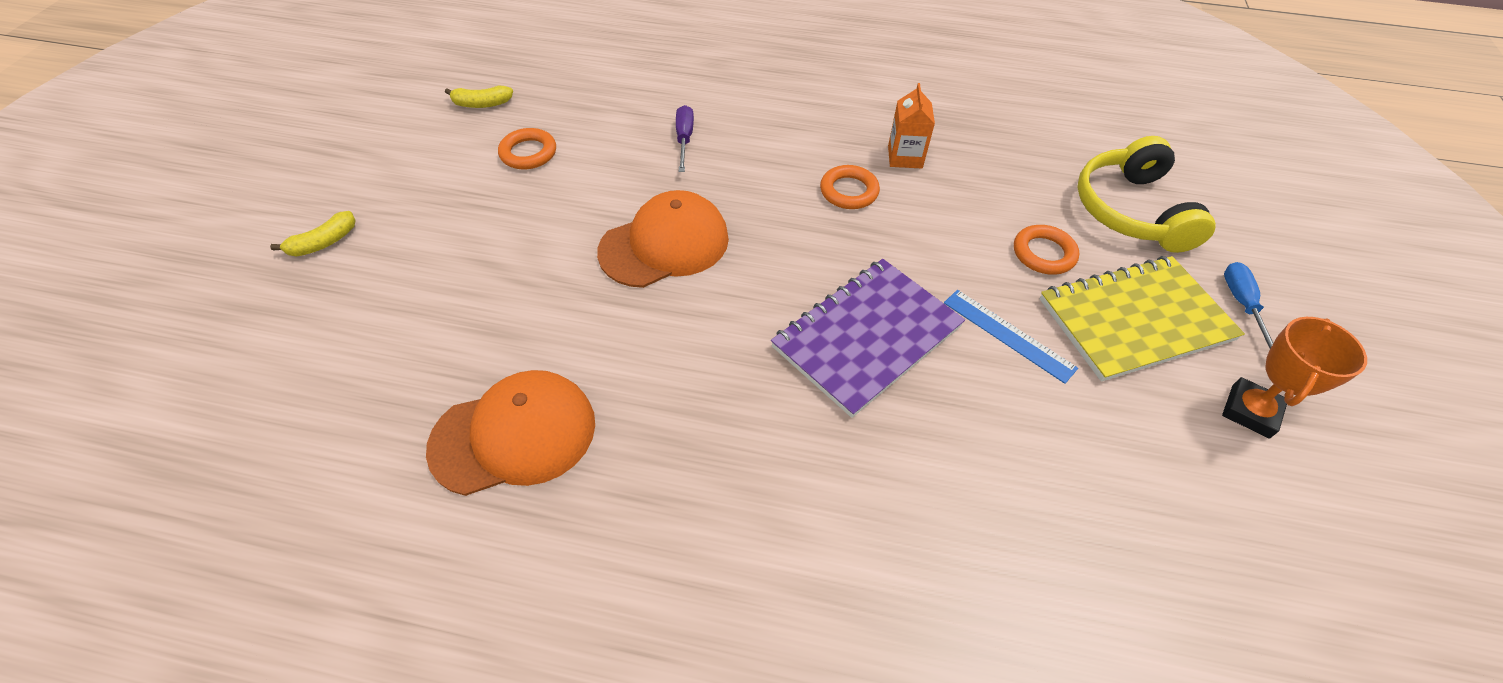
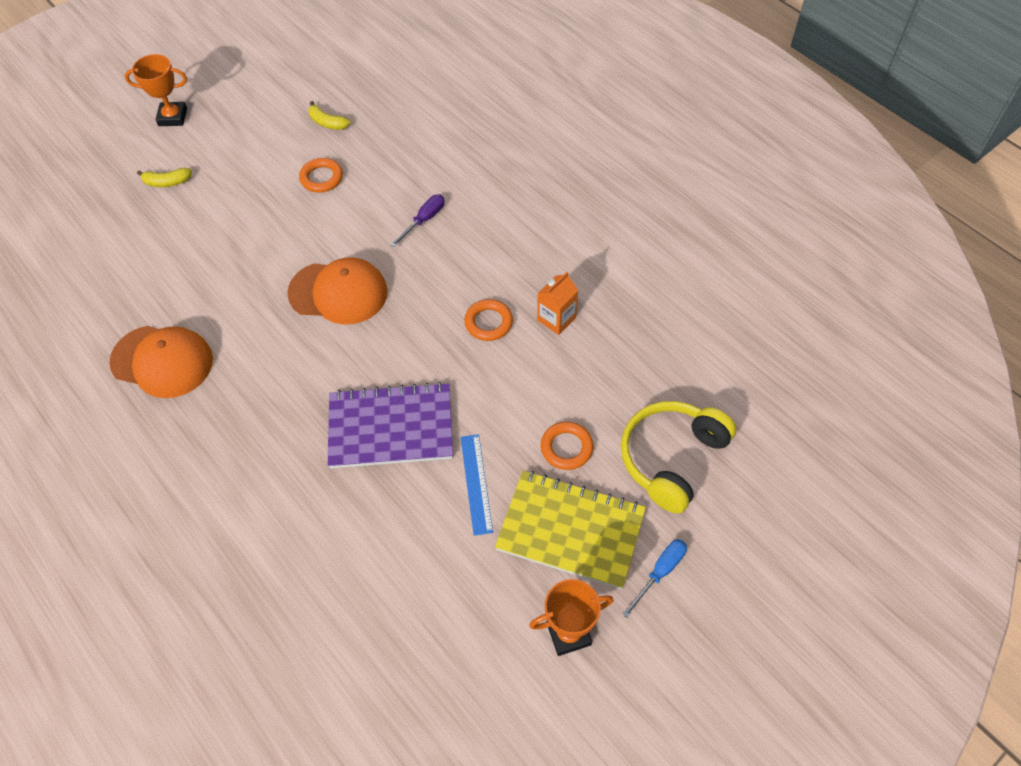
camera: 40 degrees right, 5 degrees up
none -> orange trophy [125,54,187,126]

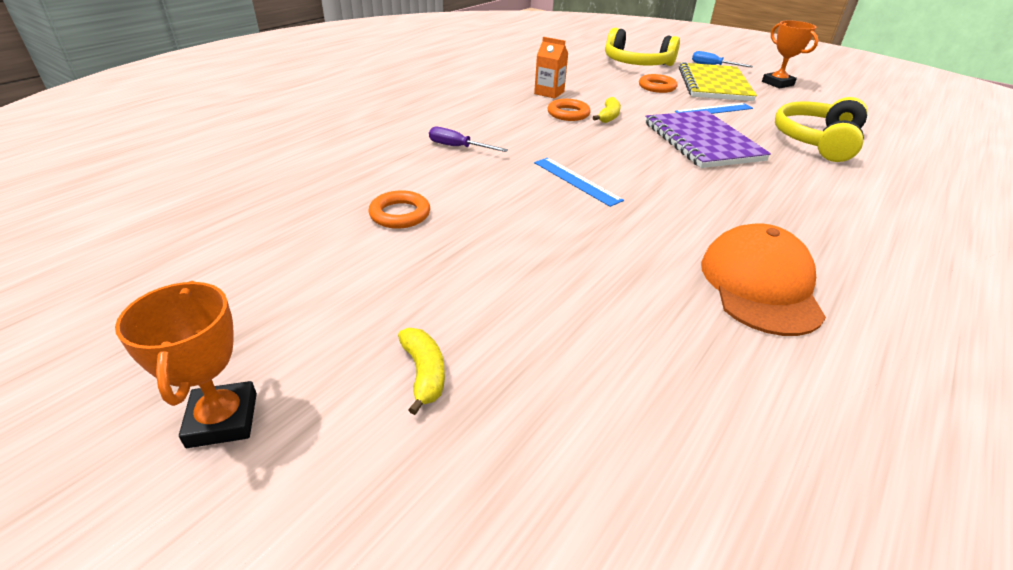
camera: 105 degrees left, 20 degrees down
orange cap [287,258,388,324] -> blue ruler [534,158,624,207]
yellow banana [308,101,350,130] -> yellow banana moved to [593,97,621,123]
none -> yellow headphones [775,97,868,162]

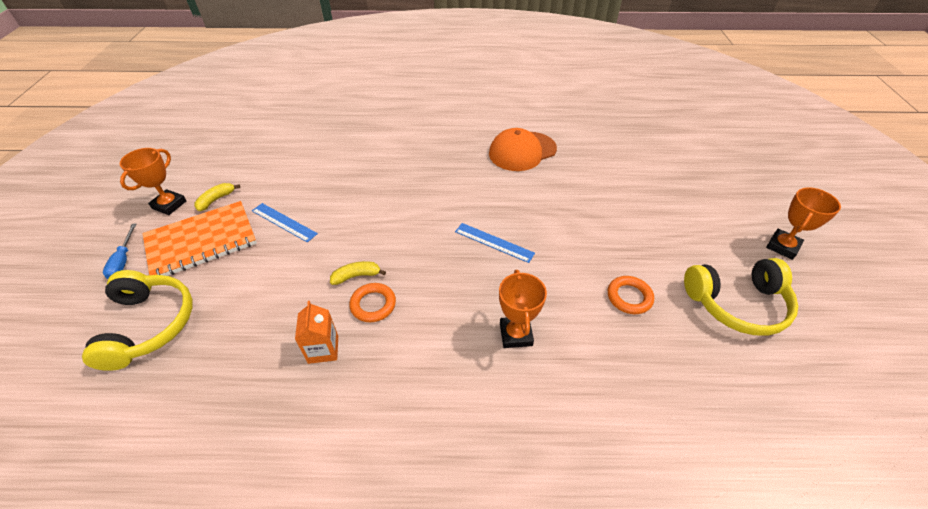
camera: 125 degrees left, 10 degrees up
yellow banana [398,328,445,415] -> yellow banana moved to [194,183,240,211]
purple screwdriver [429,127,508,152] -> orange trophy [499,270,547,348]
blue ruler [534,158,624,207] -> blue ruler turned 75 degrees counterclockwise [455,223,535,263]
orange ring [639,74,677,93] -> none
purple notebook [645,110,771,168] -> none
yellow notebook [679,62,757,101] -> orange notebook [142,201,257,276]
yellow headphones [775,97,868,162] -> yellow headphones moved to [684,258,798,336]

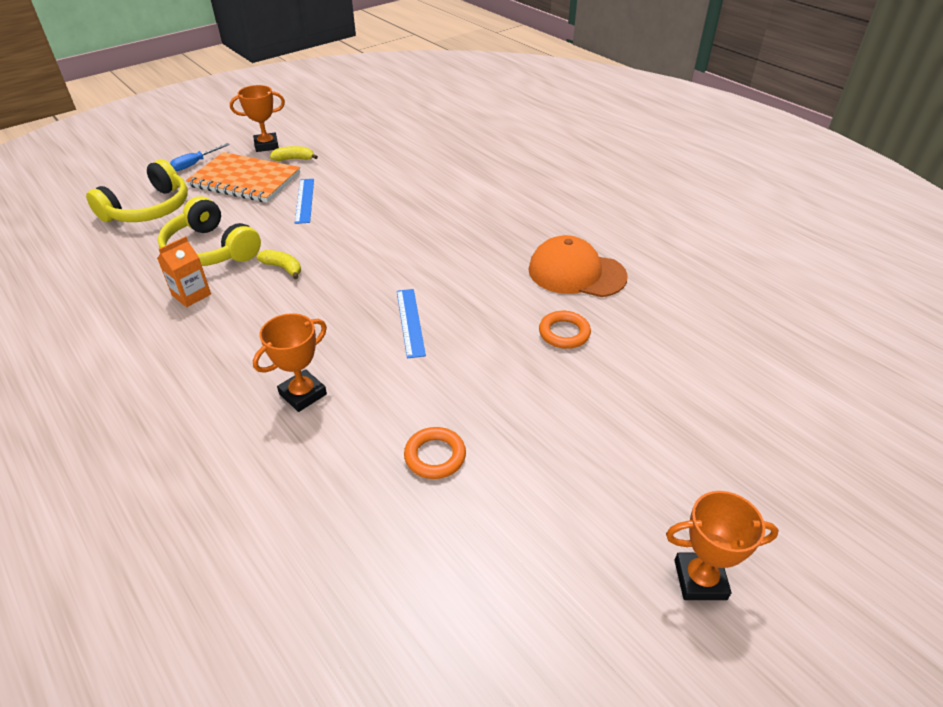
camera: 50 degrees right, 5 degrees down
orange ring [349,283,396,322] -> orange ring moved to [539,311,591,349]
yellow headphones [684,258,798,336] -> yellow headphones moved to [158,196,261,266]

